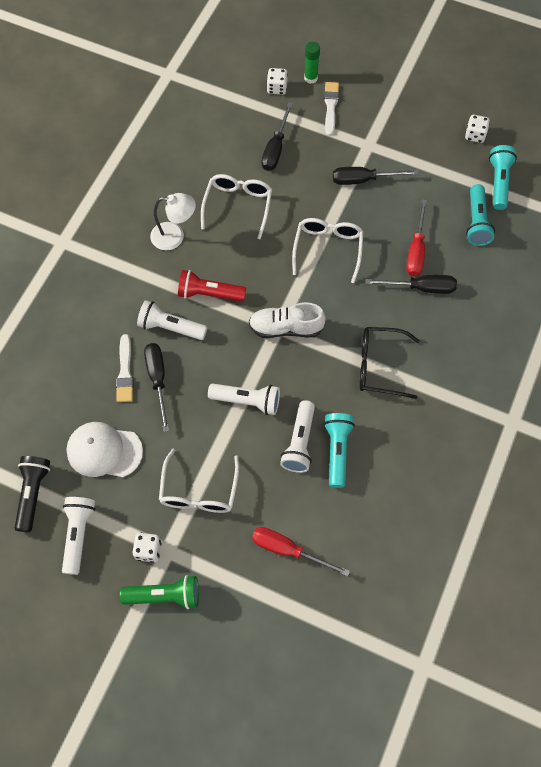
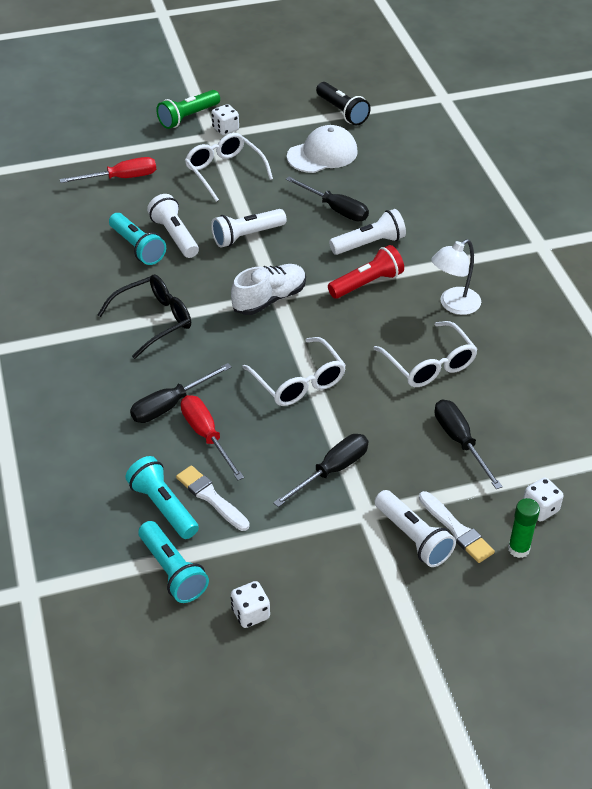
camera: 140 degrees right, 20 degrees down
white flashlight [62,497,95,575] -> white flashlight moved to [375,490,456,567]
white brush [116,334,133,402] -> white brush moved to [176,465,250,531]

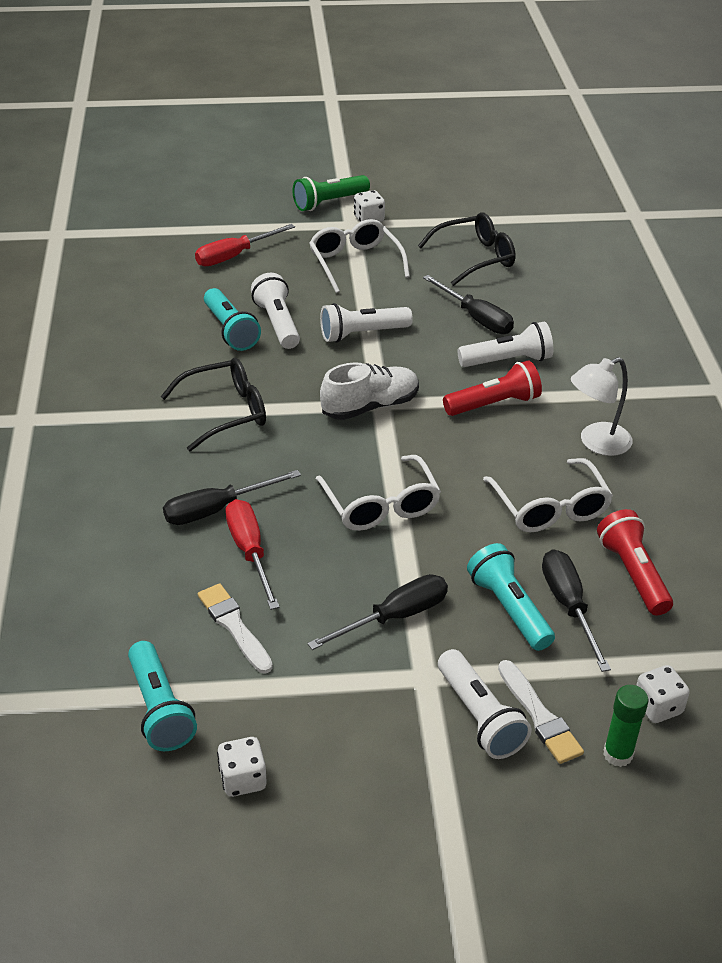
camera: 10 degrees right, 5 degrees down
red screwdriver [60,157,156,183] -> red screwdriver turned 150 degrees clockwise [195,224,295,267]
turquoise flashlight [125,456,199,539] -> turquoise flashlight moved to [467,543,555,651]
white cap [287,125,358,173] -> black glasses [418,212,515,286]
black flashlight [316,82,371,125] -> none
none -> red flashlight [597,509,673,616]

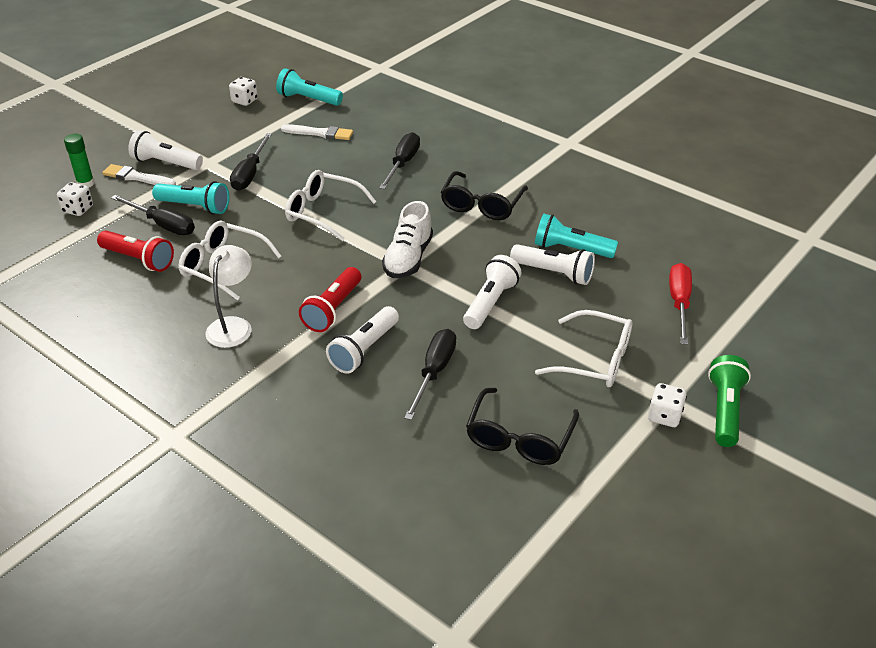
camera: 135 degrees right, 0 degrees up
red screwdriver [225,499,280,610] -> none
black screwdriver [423,275,514,334] -> black screwdriver turned 105 degrees clockwise [404,329,456,420]

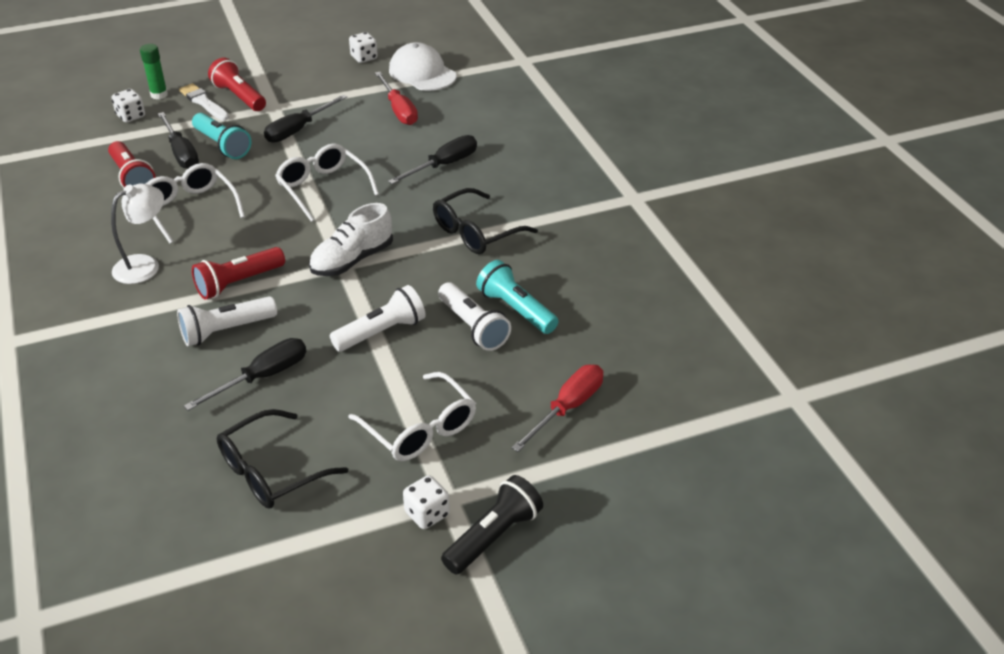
camera: 30 degrees right, 0 degrees up
white flashlight [128,130,203,170] -> red flashlight [208,58,266,111]
turquoise flashlight [276,68,343,106] -> white cap [389,42,457,91]
white brush [281,124,353,140] -> red screwdriver [375,72,418,125]
green flashlight [708,355,751,447] -> black flashlight [441,475,543,574]

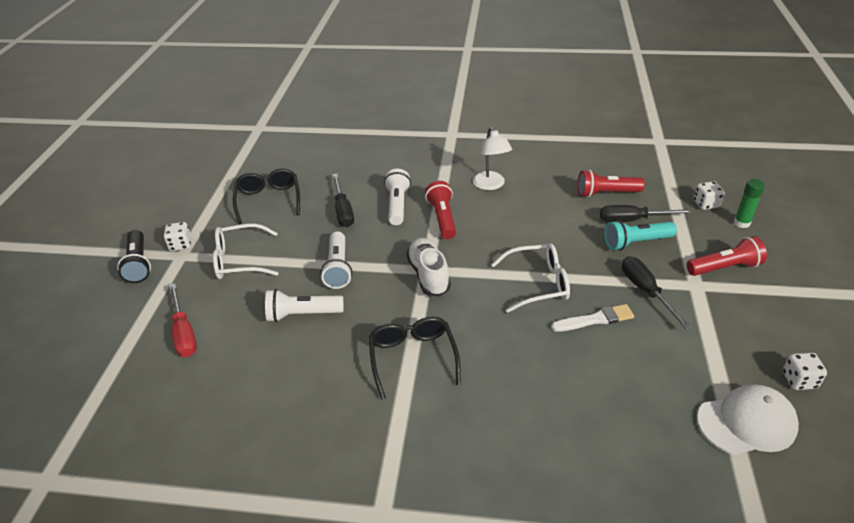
camera: 120 degrees right, 0 degrees up
white glasses [146,163,245,244] -> none
white brush [179,83,229,121] -> white brush moved to [551,304,634,332]
red screwdriver [375,72,418,125] -> none
black screwdriver [388,135,477,184] -> none
turquoise flashlight [476,260,559,334] -> none

